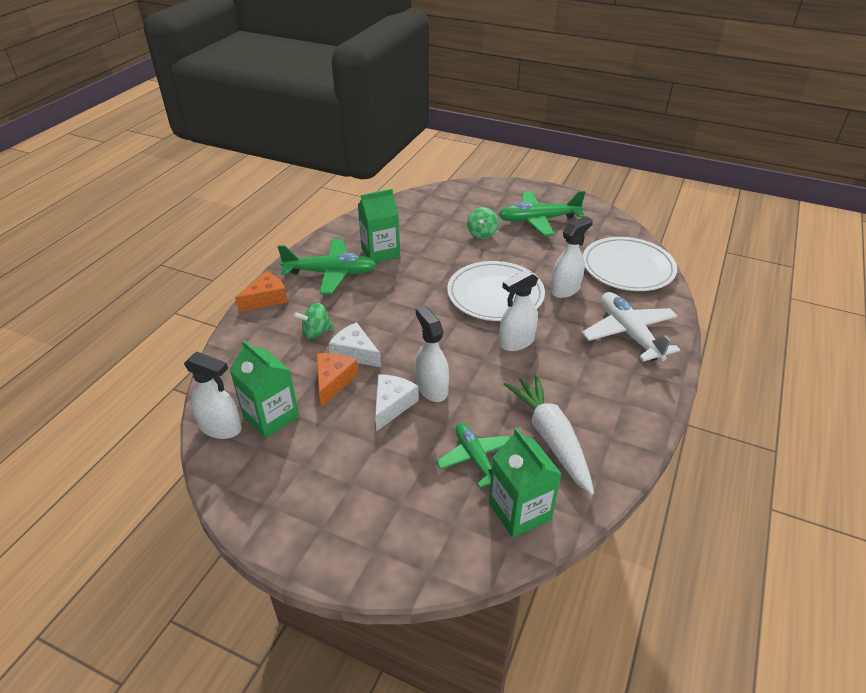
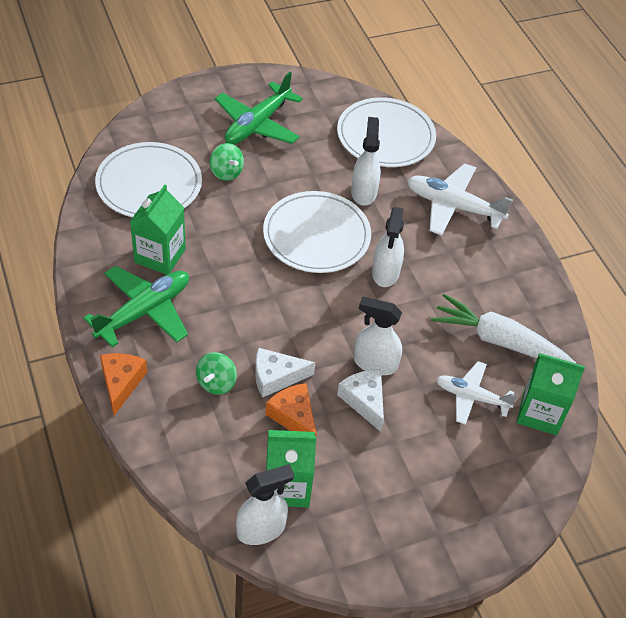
camera: 50 degrees left, 10 degrees up
green plane [436,423,510,488] -> white plane [436,361,517,425]
none -> white plate [95,142,202,217]

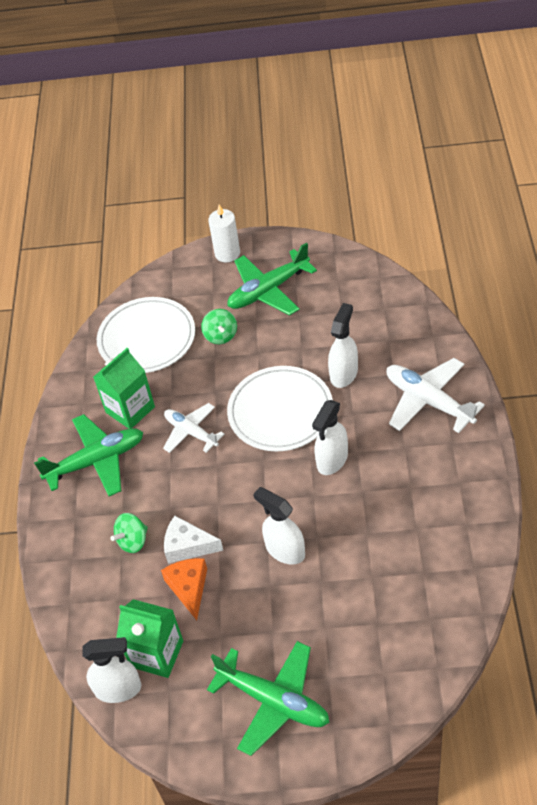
camera: 30 degrees right, 0 degrees up
orange cheese [100,353,147,415] -> none
white plate [337,97,436,167] -> none
white cheese [337,370,384,432] -> none
white carrot [431,294,576,363] -> none
white plane [436,361,517,425] -> white plane moved to [163,403,224,453]
green carton [517,353,585,435] -> none
none -> green plane [207,641,330,756]
none -> white candle [208,204,240,263]

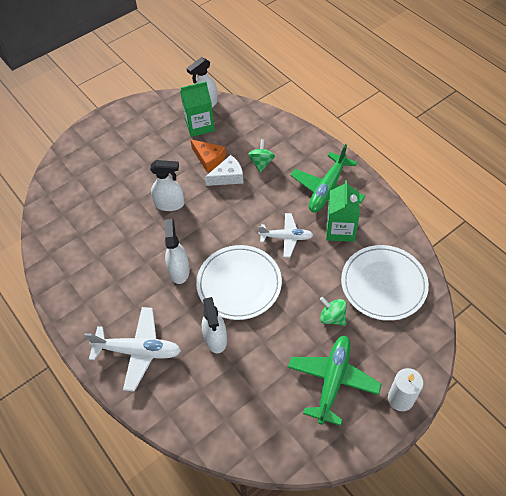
camera: 140 degrees right, 5 degrees up
green plane [207,641,330,756] -> none

